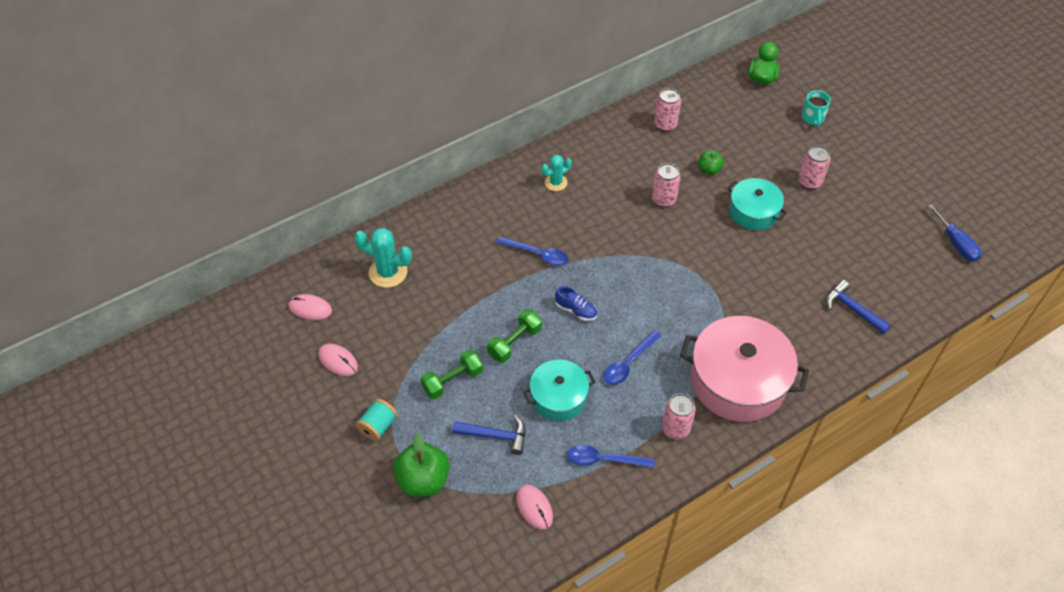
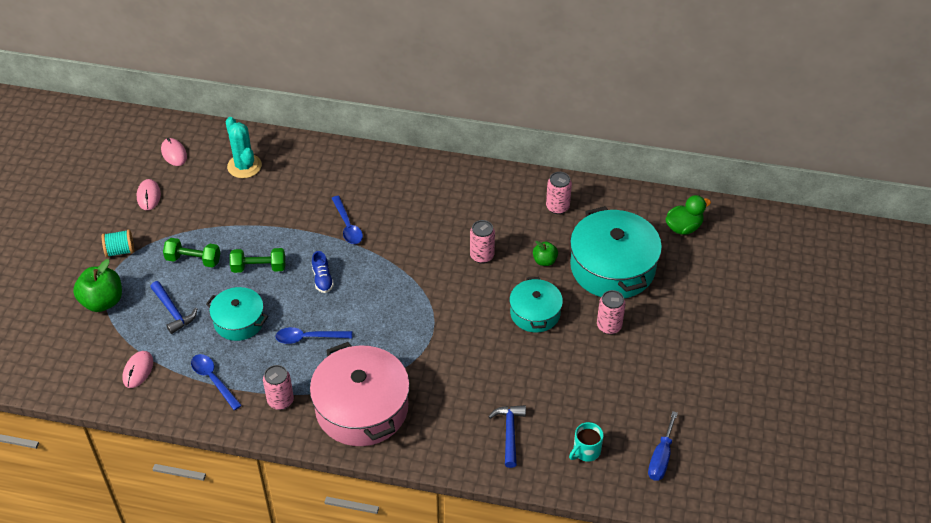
camera: 45 degrees right, 5 degrees down
turquoise cactus [541,155,572,191] -> none
turquoise mug [802,90,831,127] -> turquoise mug moved to [569,422,604,462]
none -> turquoise pot [570,206,662,298]

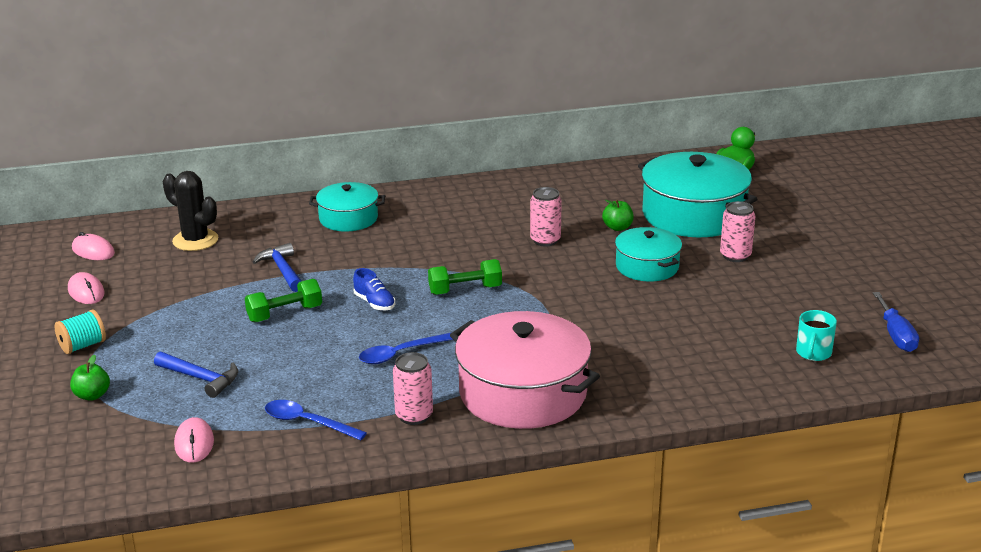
camera: 25 degrees left, 20 degrees down
green apple [73,259,122,312] -> green apple [70,355,110,401], size x0.56
green dumbbell [163,238,220,268] -> green dumbbell moved to [428,259,502,295]
turquoise pot [206,287,268,341] -> turquoise pot moved to [309,182,385,232]
turquoise cactus [225,117,262,178] -> black cactus [163,171,218,251]
blue spoon [331,196,363,244] -> none
blue hammer [488,405,526,468] -> blue hammer moved to [253,243,301,292]
pink can [546,172,572,214] -> none

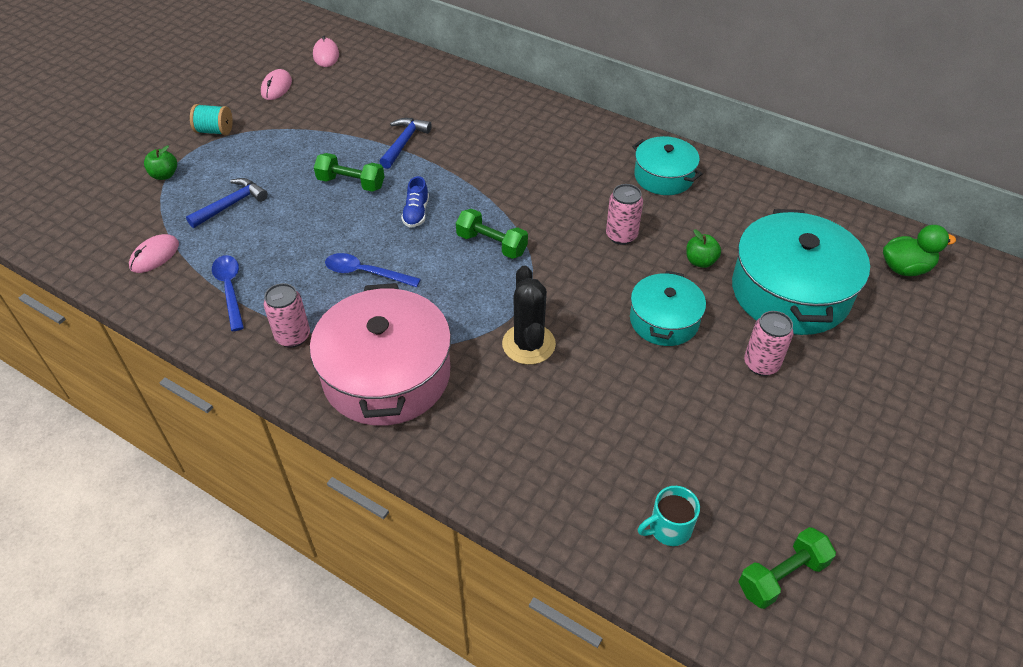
camera: 45 degrees right, 20 degrees up
blue hammer [154,352,238,398] -> blue hammer turned 120 degrees counterclockwise [186,178,268,228]
black cactus [163,171,218,251] -> black cactus moved to [502,266,556,365]
turquoise pot [309,182,385,232] -> turquoise pot moved to [632,136,703,195]
blue screwdriver [873,292,919,352] -> green dumbbell [739,527,836,609]

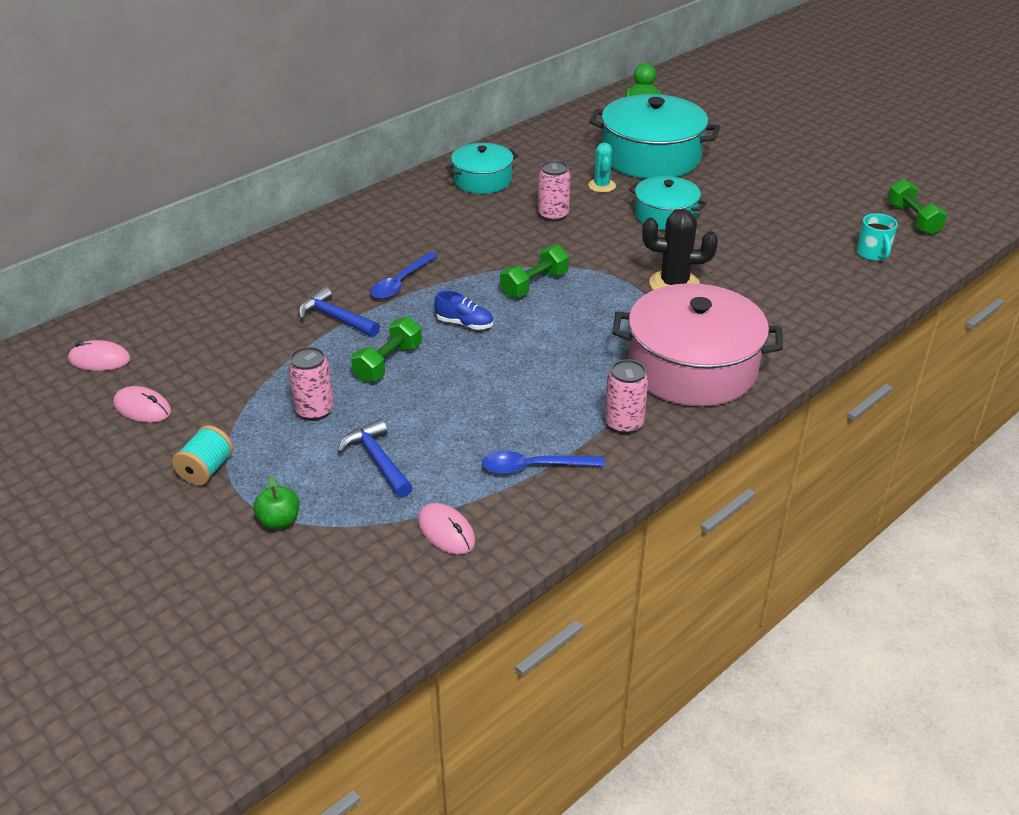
camera: 75 degrees left, 10 degrees down
blue spoon [325,253,421,287] -> blue spoon moved to [370,252,438,299]
green apple [686,229,721,268] -> turquoise cactus [588,142,616,193]
pink can [744,311,794,376] -> pink can moved to [288,347,334,421]

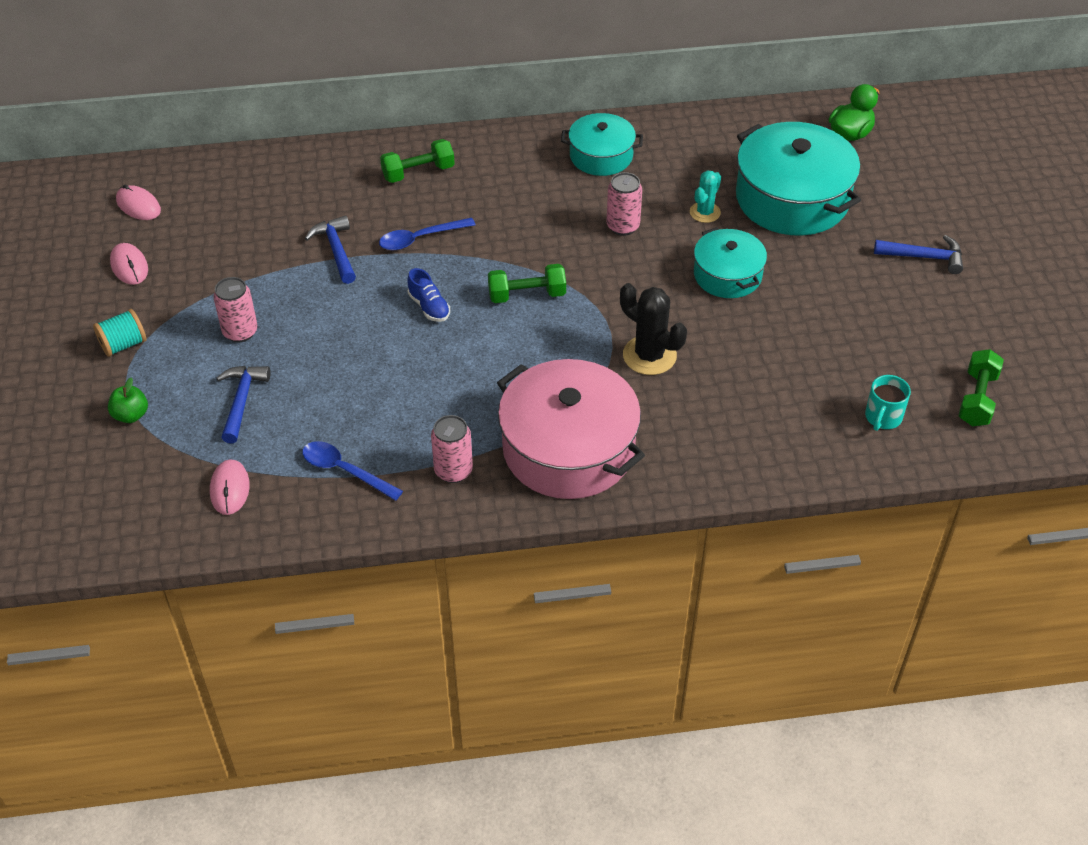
camera: 35 degrees right, 10 degrees up
green dumbbell [351,317,422,382] -> green dumbbell moved to [380,139,455,183]
none -> blue hammer [874,235,963,274]

